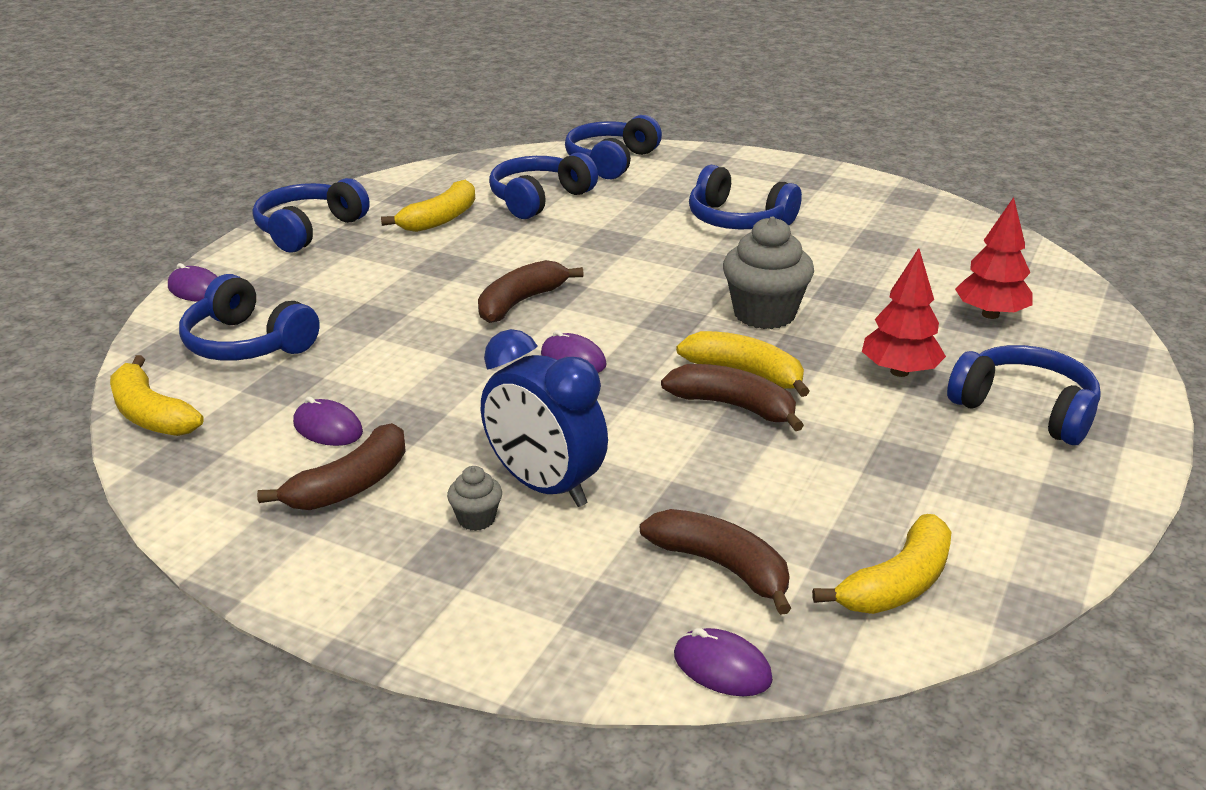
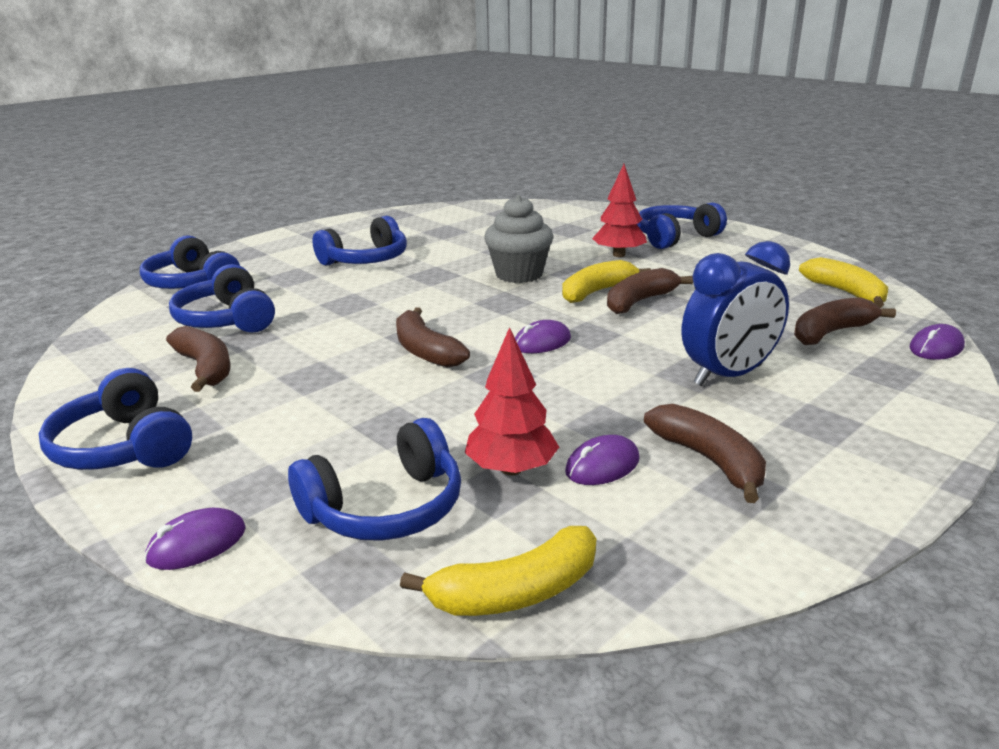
camera: 70 degrees left, 5 degrees down
yellow banana [381,180,475,232] -> brown banana [166,326,230,392]
grey cupcake [447,466,502,531] -> none
red tree [955,197,1033,319] -> red tree moved to [465,327,559,476]

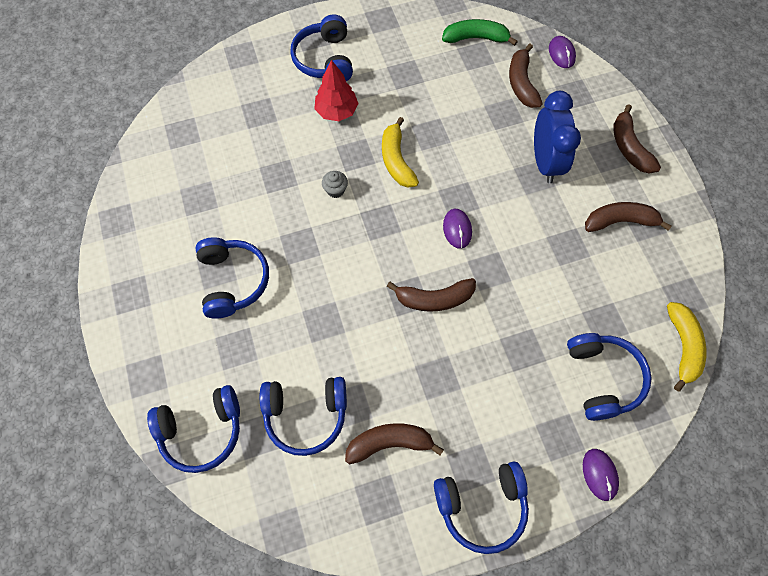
camera: 65 degrees left, 40 degrees up
red tree [465,327,559,476] -> none
grey cupcake [484,195,553,283] -> grey cupcake [322,171,348,198], size x0.47
purple mouse [565,435,639,485] -> none
brown banana [607,268,693,314] -> brown banana moved to [613,104,661,174]
yellow banana [799,257,888,308] -> green banana [442,19,518,46]

